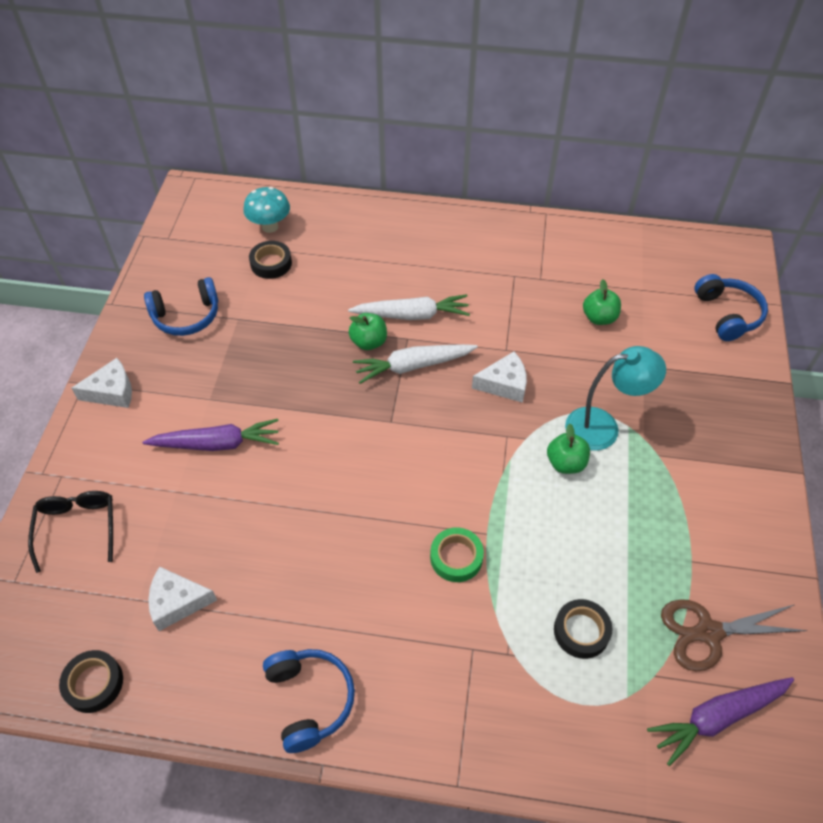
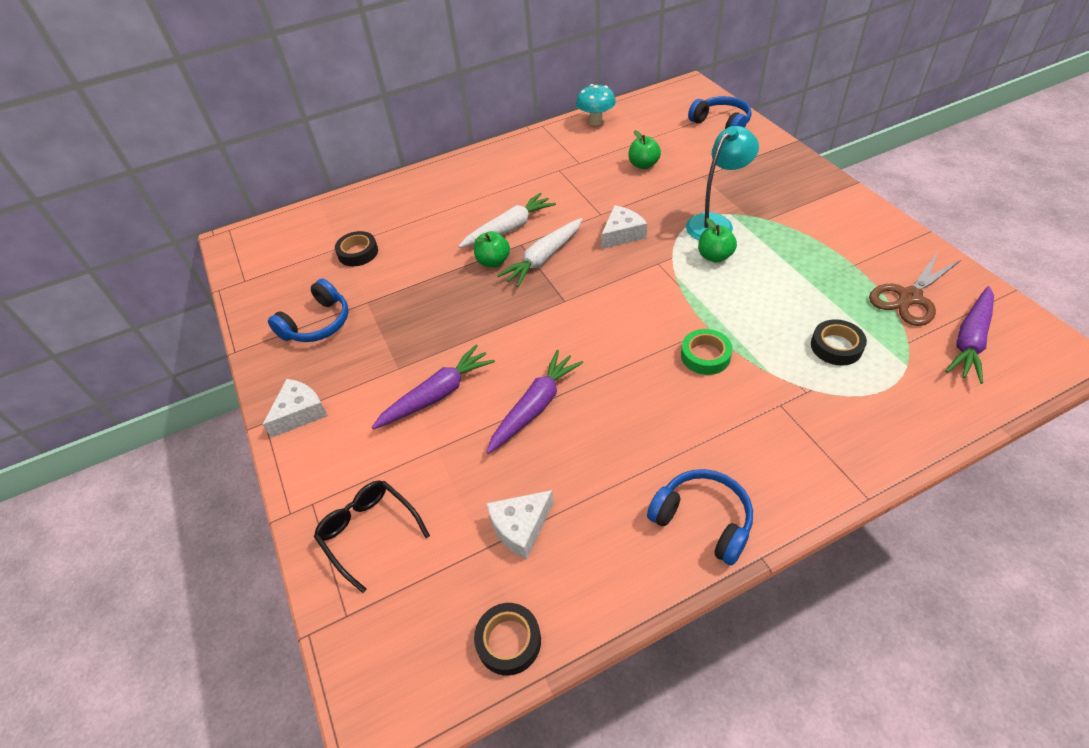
camera: 30 degrees left, 5 degrees down
turquoise mushroom [243,187,290,233] -> turquoise mushroom moved to [576,84,616,126]
none -> purple carrot [486,350,583,454]

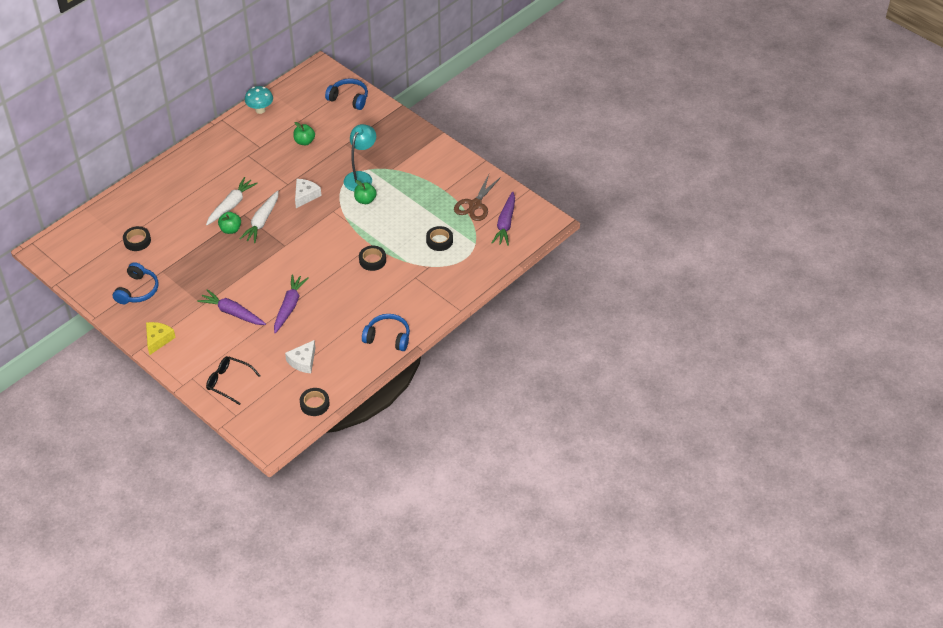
camera: 25 degrees left, 0 degrees up
white cheese [262,379,328,438] -> yellow cheese [146,322,176,355]
purple carrot [371,344,495,429] -> purple carrot turned 90 degrees counterclockwise [197,289,266,325]
green tape [681,329,733,375] -> black tape [359,246,386,271]

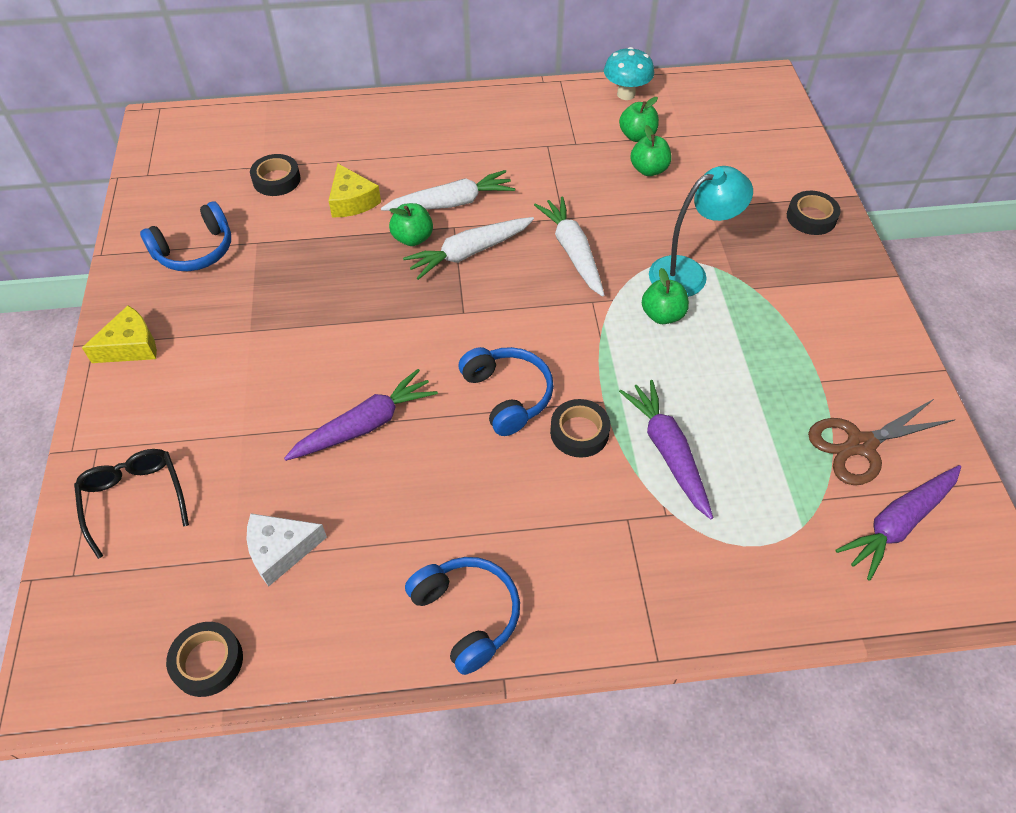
camera: 40 degrees right, 5 degrees up
purple carrot [197,289,266,325] -> purple carrot moved to [619,380,713,519]
white cheese [295,179,322,208] -> white carrot [534,196,604,297]
blue headphones [325,79,368,110] -> blue headphones moved to [459,347,554,436]
black tape [426,226,453,251] -> black tape moved to [787,191,841,235]
none -> yellow cheese [329,164,381,217]
none -> green apple [619,97,659,142]

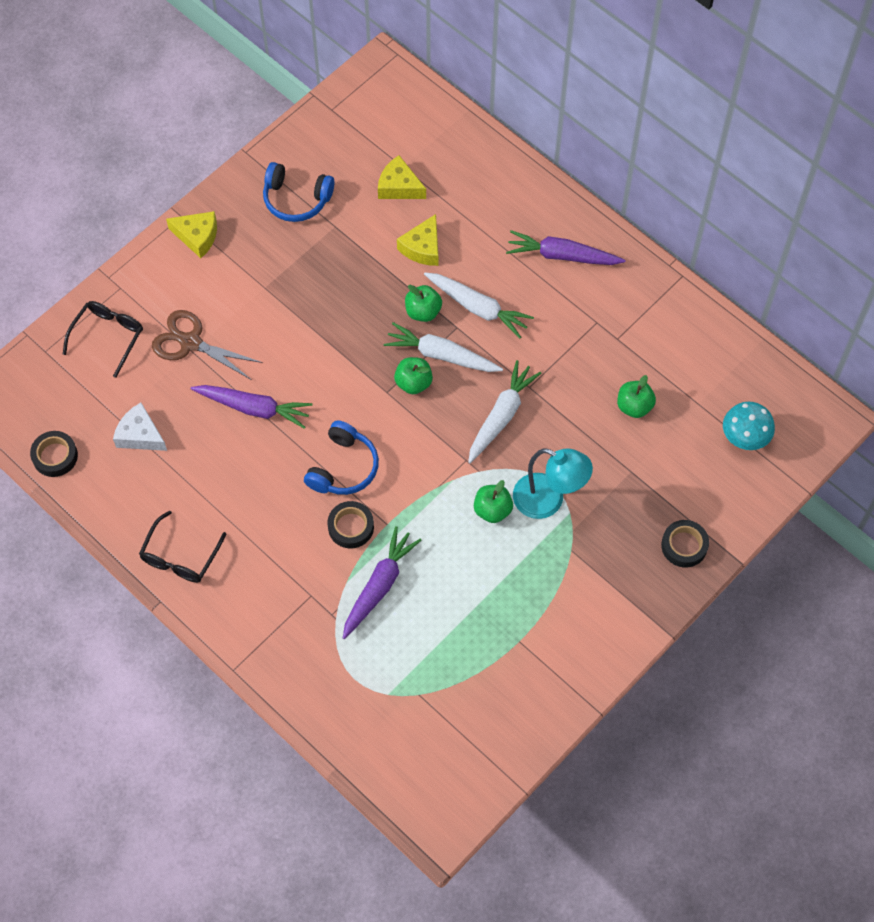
camera: 50 degrees right, 10 degrees up
black tape [250,154,301,196] -> yellow cheese [378,155,426,199]
blue headphones [405,557,520,675] -> black glasses [139,510,227,583]
turquoise mushroom [604,47,654,100] -> turquoise mushroom moved to [723,402,775,450]
green apple [619,97,659,142] -> green apple moved to [394,357,433,394]
brown scissors [808,398,955,485] -> brown scissors moved to [152,310,263,380]
purple carrot [836,465,961,581] -> purple carrot moved to [506,230,626,265]

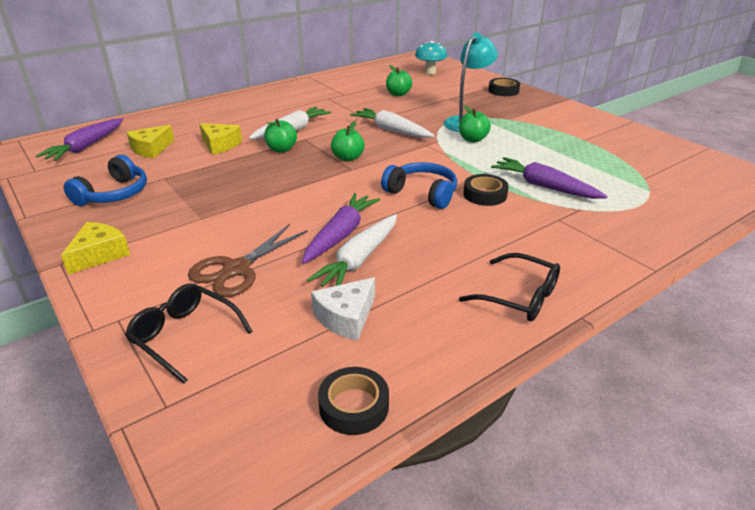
camera: 80 degrees left, 30 degrees down
white carrot [384,322,503,372] -> white carrot moved to [307,214,397,287]
purple carrot [506,230,626,265] -> purple carrot moved to [36,118,123,161]

